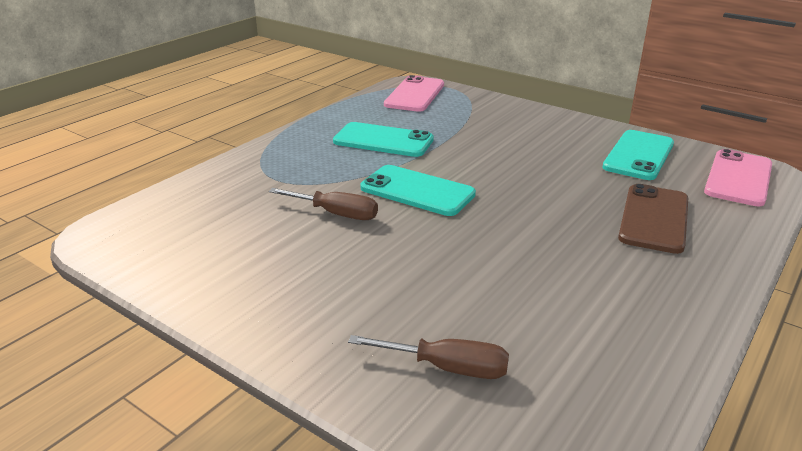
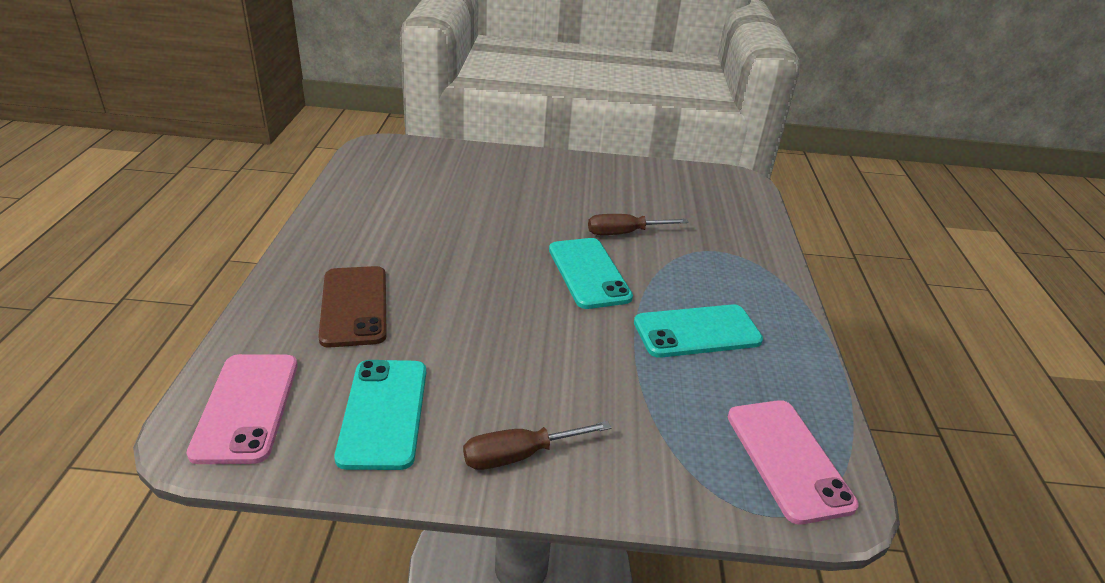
camera: 145 degrees right, 5 degrees up
brown screwdriver [348,335,509,379] -> brown screwdriver moved to [463,421,611,470]
turquoise phone [360,165,476,216] -> turquoise phone turned 75 degrees clockwise [549,238,633,309]

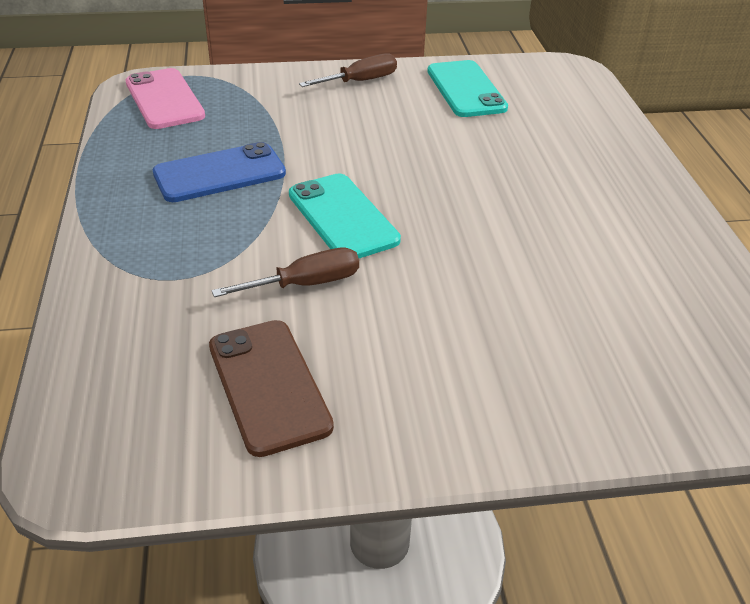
camera: 170 degrees right, 5 degrees up
pink phone [186,354,298,464] -> none
brown phone [318,266,387,347] -> brown phone moved to [209,320,334,457]
turquoise phone [634,304,763,358] -> blue phone [153,142,286,202]

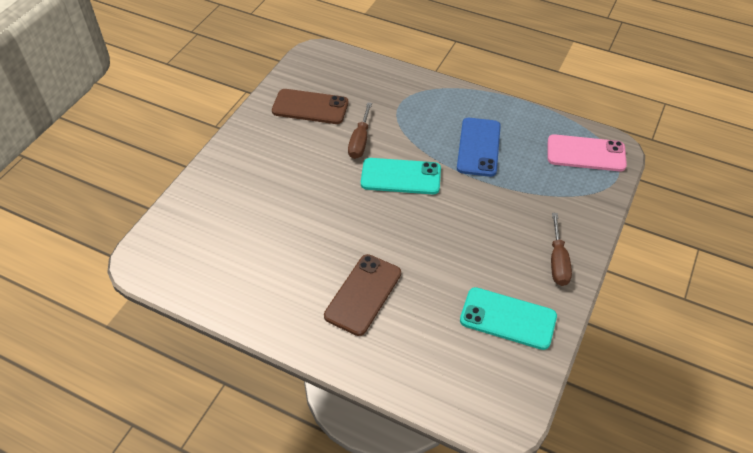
camera: 125 degrees right, 10 degrees up
none -> brown phone [324,254,401,336]

